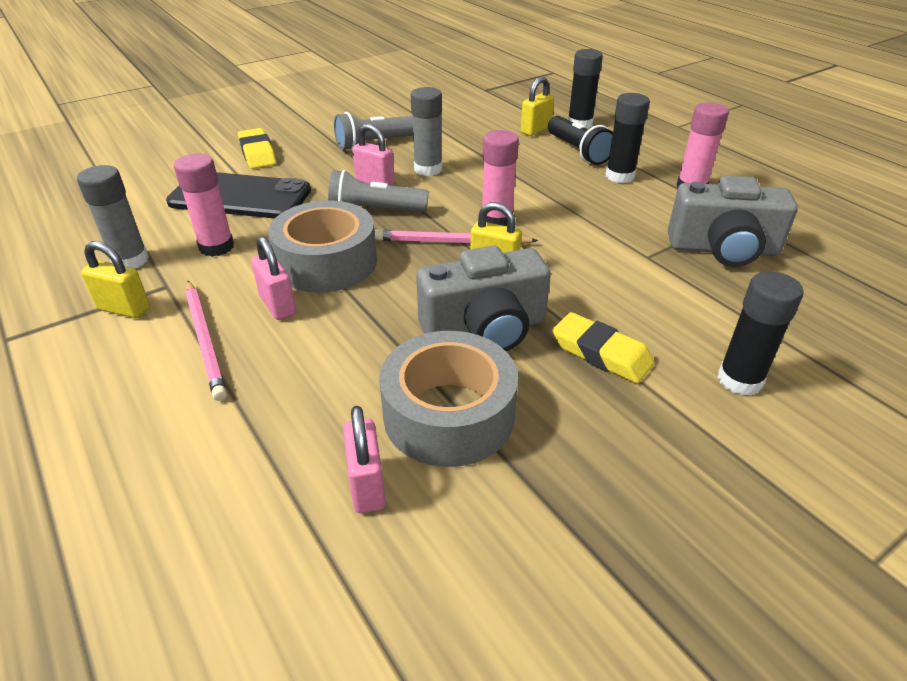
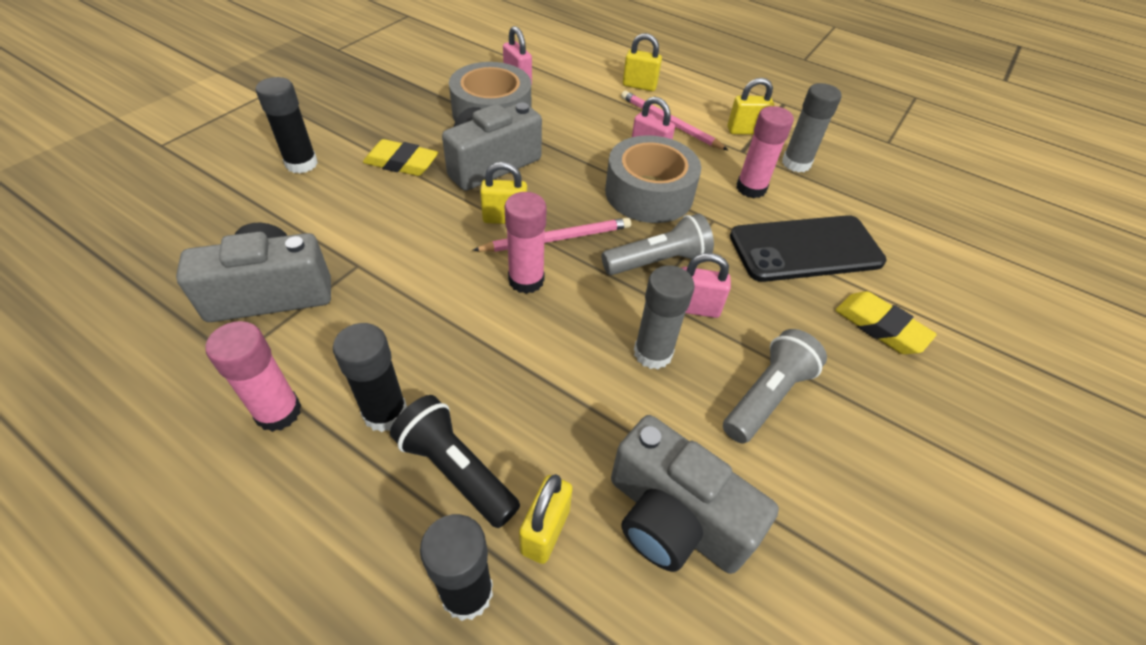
camera: 155 degrees right, 10 degrees up
none -> grey camera [611,415,779,574]
none -> yellow padlock [623,33,662,91]

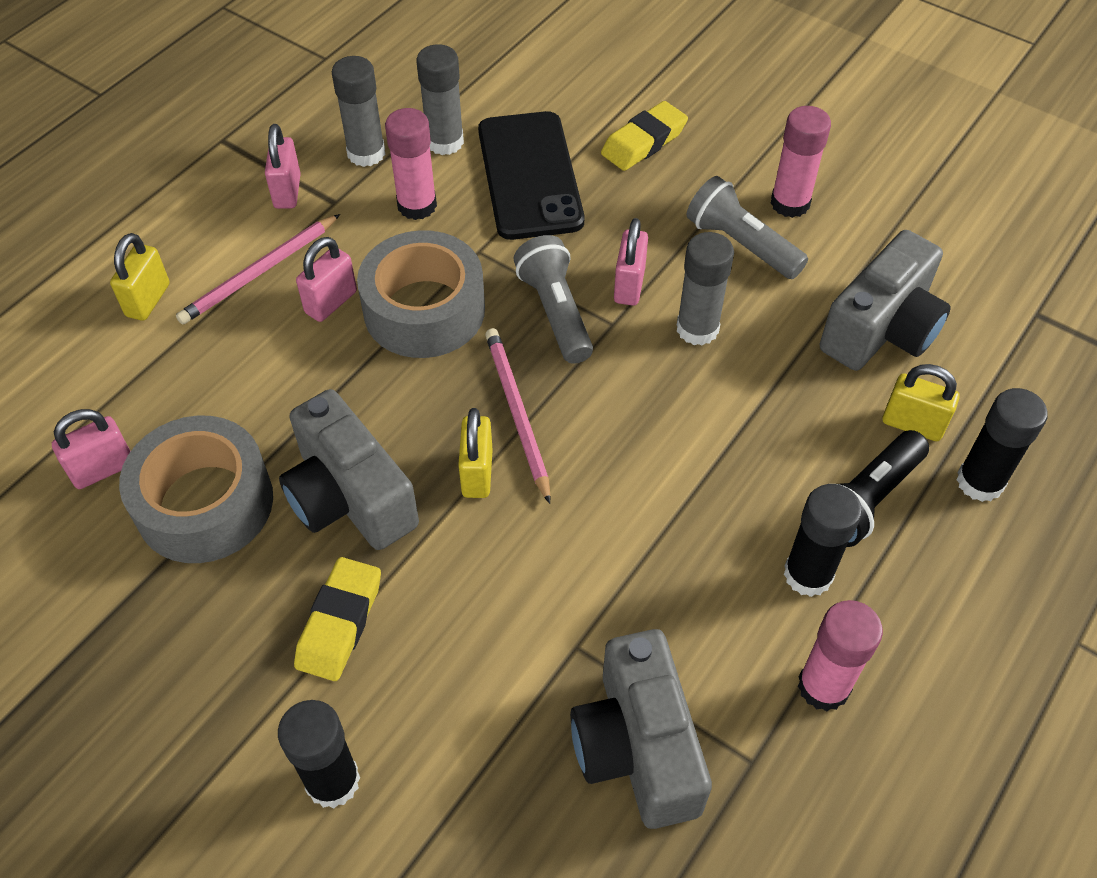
camera: 85 degrees left, 5 degrees up
pink glue stick [504,192,547,294] -> pink glue stick moved to [770,106,831,218]
yellow padlock [727,78,774,135] -> pink padlock [265,124,301,209]
none -> grey glue stick [416,44,464,155]

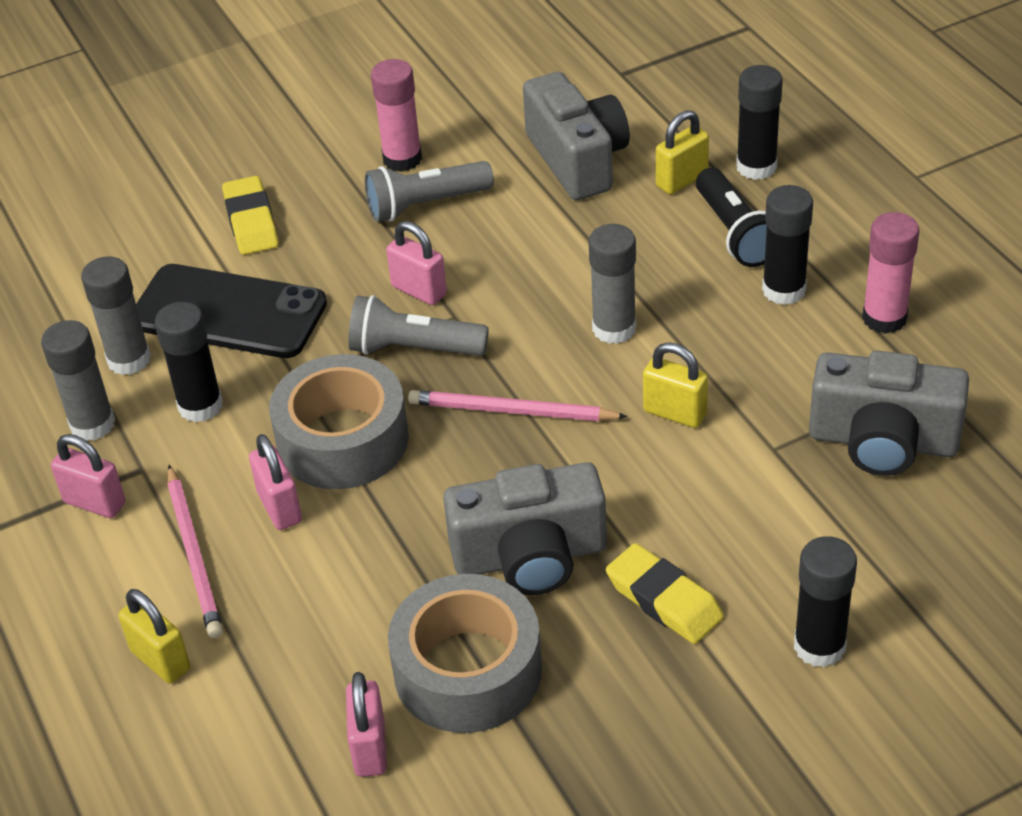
camera: 60 degrees left, 10 degrees down
pink glue stick [385,108,437,220] -> black glue stick [155,302,223,423]
yellow padlock [458,408,493,498] -> yellow padlock moved to [643,342,708,428]
grey glue stick [677,232,734,346] -> grey glue stick moved to [589,224,636,344]

